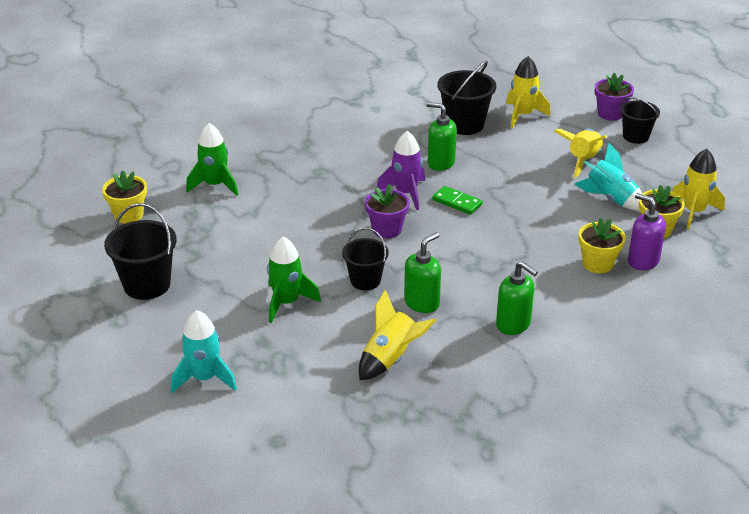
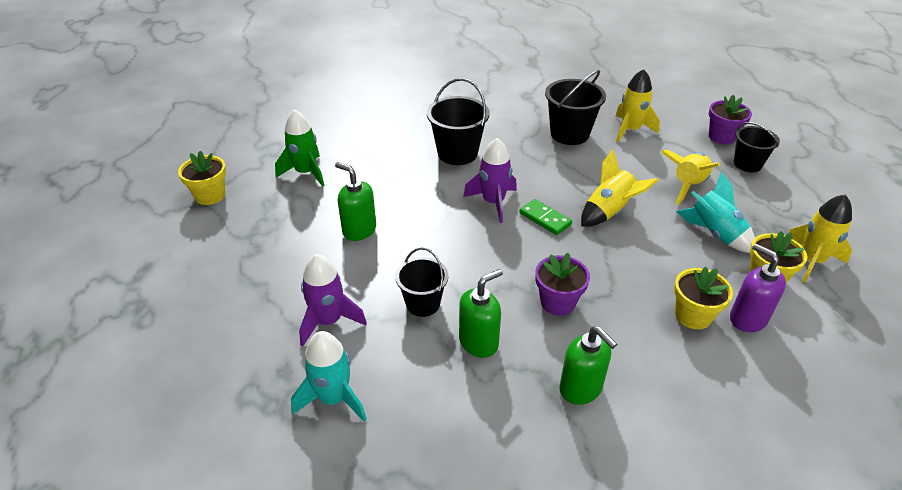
camera: 10 degrees right, 5 degrees up
black bucket [104,203,177,300] -> black bucket moved to [427,78,489,165]
turquoise rocket [171,310,237,393] -> turquoise rocket moved to [291,331,367,422]
green rocket [267,236,321,323] -> purple rocket [299,254,367,347]
yellow rocket [359,290,436,380] -> yellow rocket moved to [581,149,659,227]
purple flower pot [365,184,410,238] -> purple flower pot moved to [535,253,590,316]
green soap dispenser [426,102,457,171] -> green soap dispenser moved to [335,162,376,241]

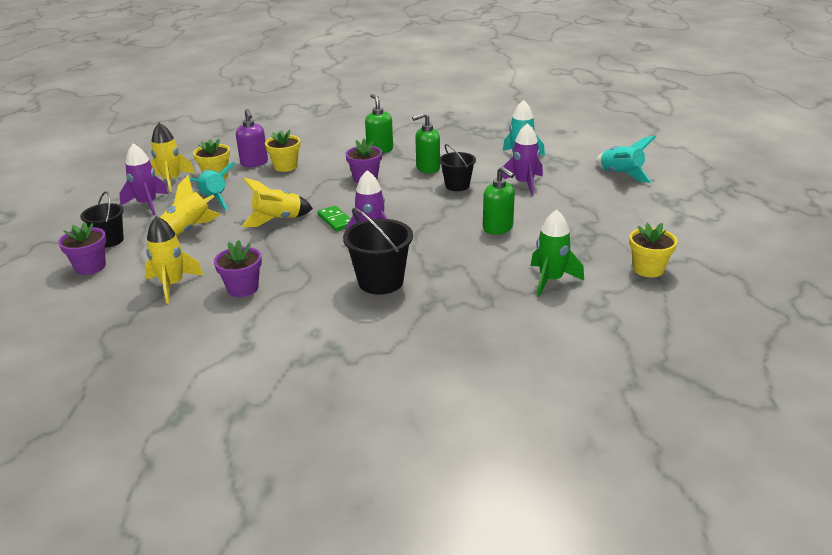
camera: 165 degrees left, 10 degrees down
black bucket [545,70,606,145] -> purple flower pot [214,240,262,297]
none -> purple rocket [119,144,168,216]
none -> turquoise rocket [596,135,656,183]

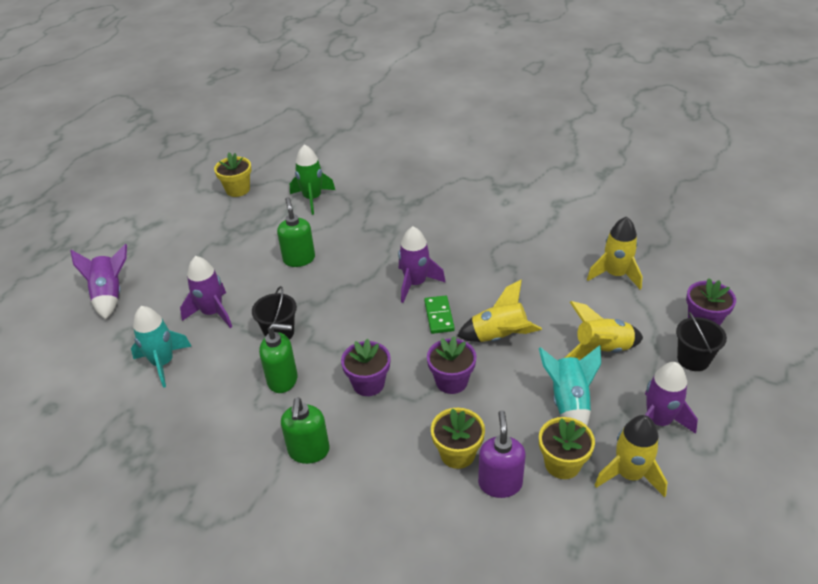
camera: 155 degrees left, 10 degrees up
purple flower pot [214,240,262,297] -> purple flower pot moved to [427,336,477,394]
black bucket [343,208,413,295] -> none
turquoise rocket [596,135,656,183] -> purple rocket [71,244,127,319]

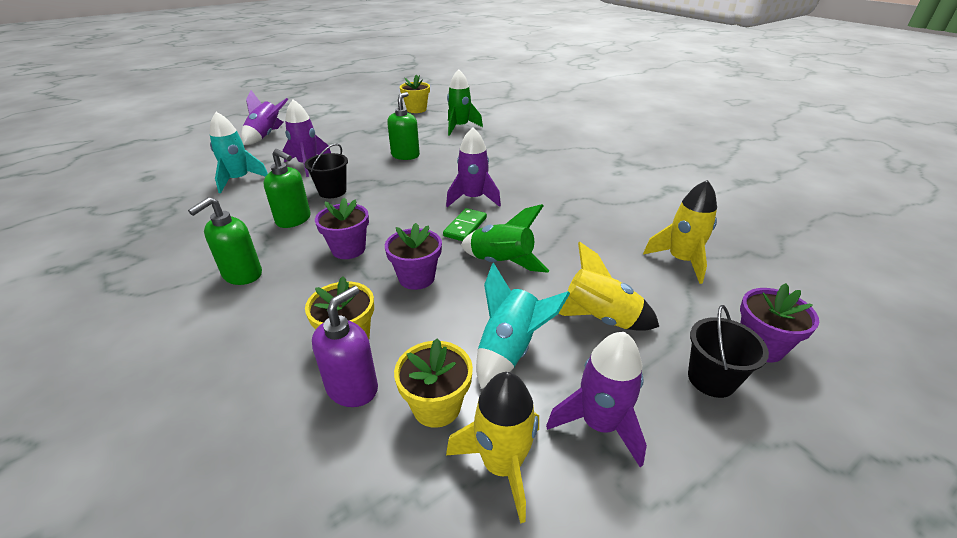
camera: 30 degrees right, 5 degrees down
yellow rocket [457,279,542,342] -> green rocket [461,204,549,273]

